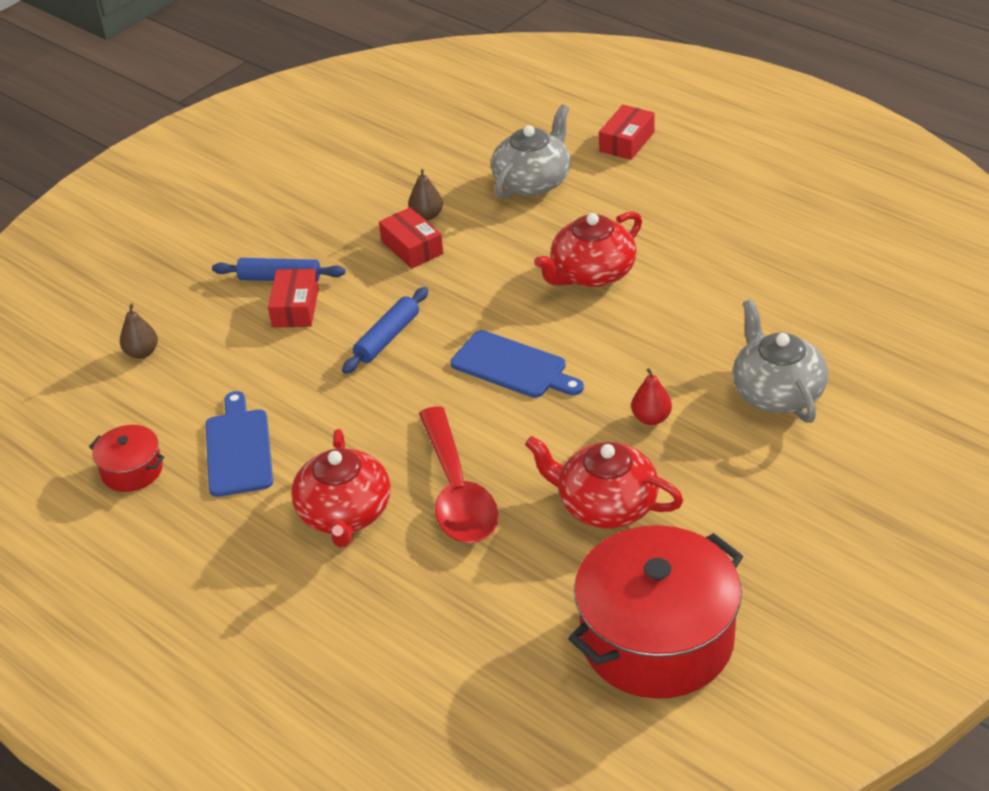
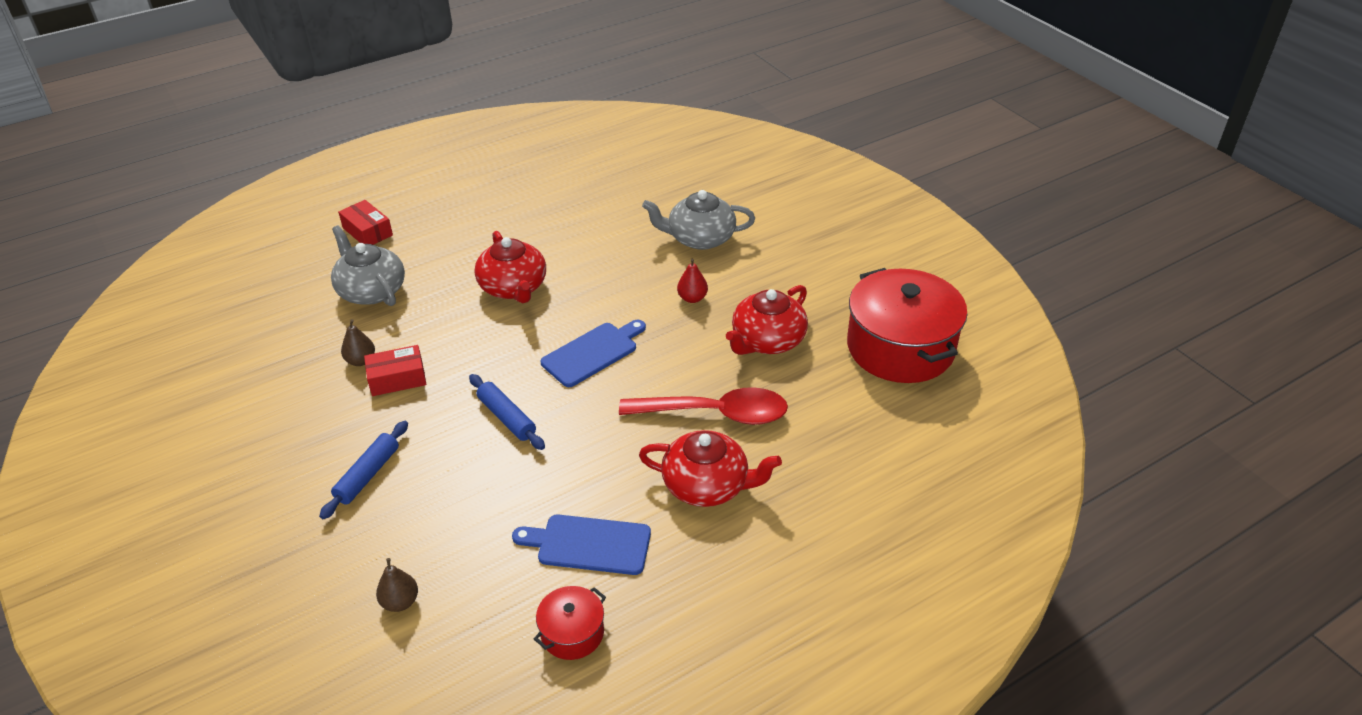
camera: 75 degrees left, 0 degrees up
red box [268,269,319,328] -> none

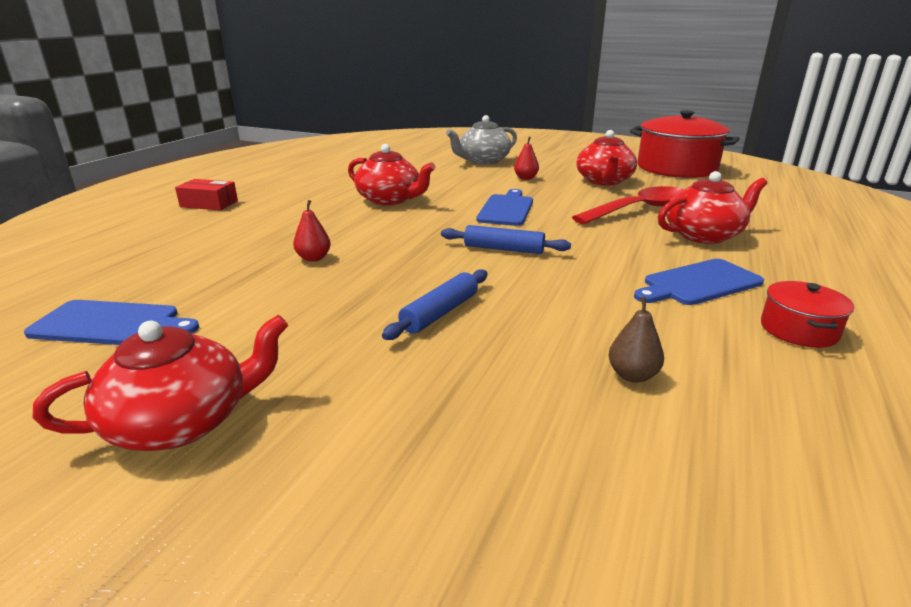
camera: 35 degrees left, 15 degrees down
blue rolling pin [319,421,408,519] -> blue rolling pin turned 45 degrees clockwise [382,269,488,340]
grey teapot [331,225,405,306] -> none
brown pear [341,319,375,366] -> red pear [293,200,331,262]
red box [364,345,426,396] -> none
none -> blue cutting board [24,300,199,345]
none -> red teapot [33,315,289,451]

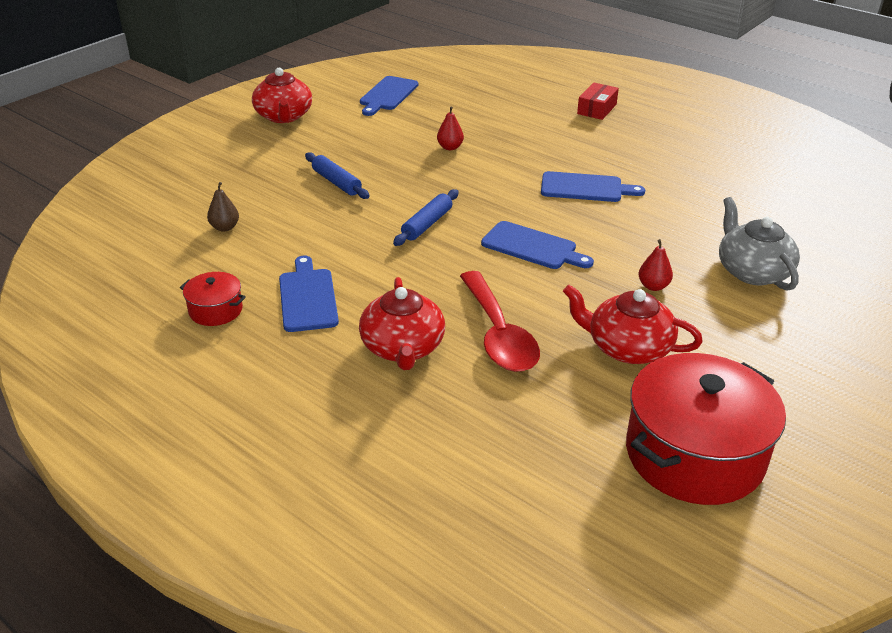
camera: 105 degrees right, 10 degrees up
red teapot [348,144,435,205] -> blue cutting board [541,171,645,202]

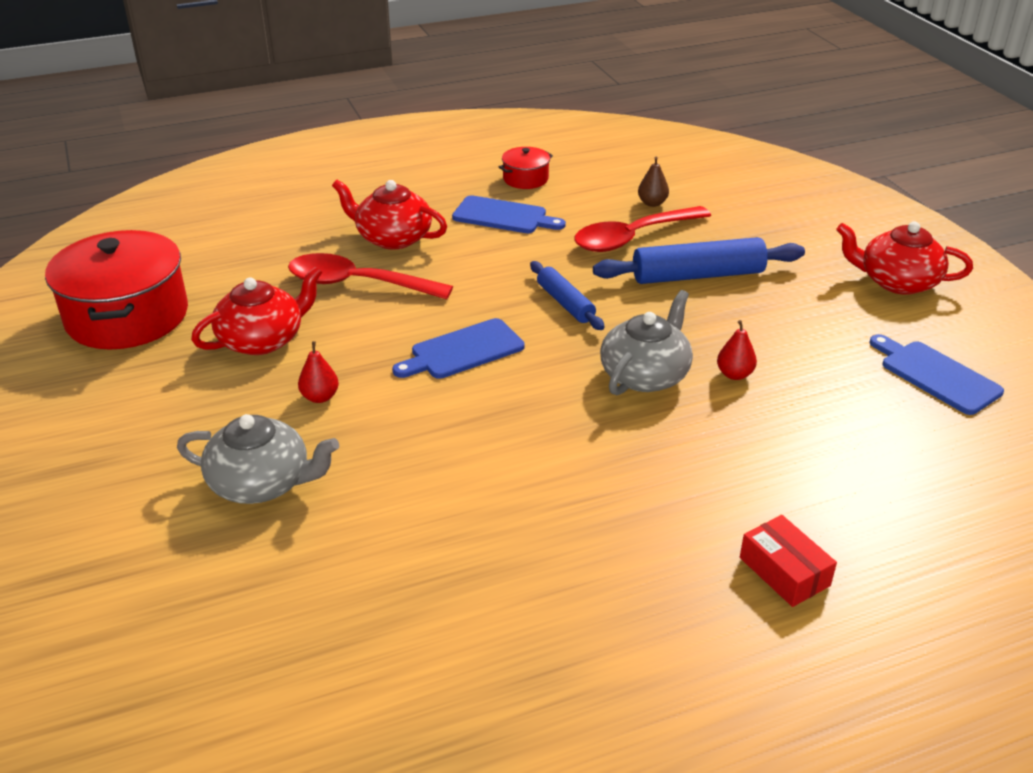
camera: 120 degrees right, 0 degrees up
blue rolling pin [305,152,370,199] -> blue rolling pin [593,237,805,284], size x1.67
blue cutting board [541,171,645,202] -> none
none -> red spoon [574,206,711,252]
none -> grey teapot [600,290,693,396]

